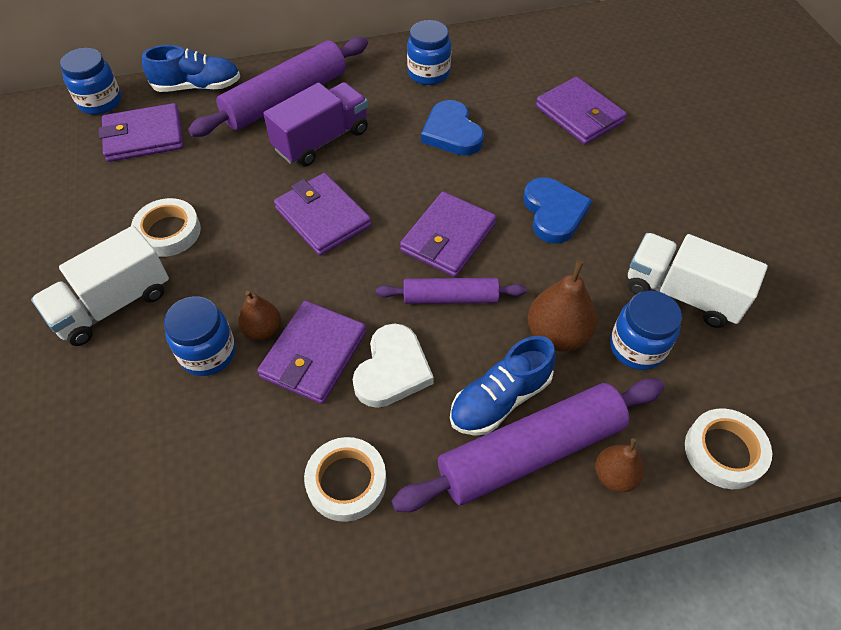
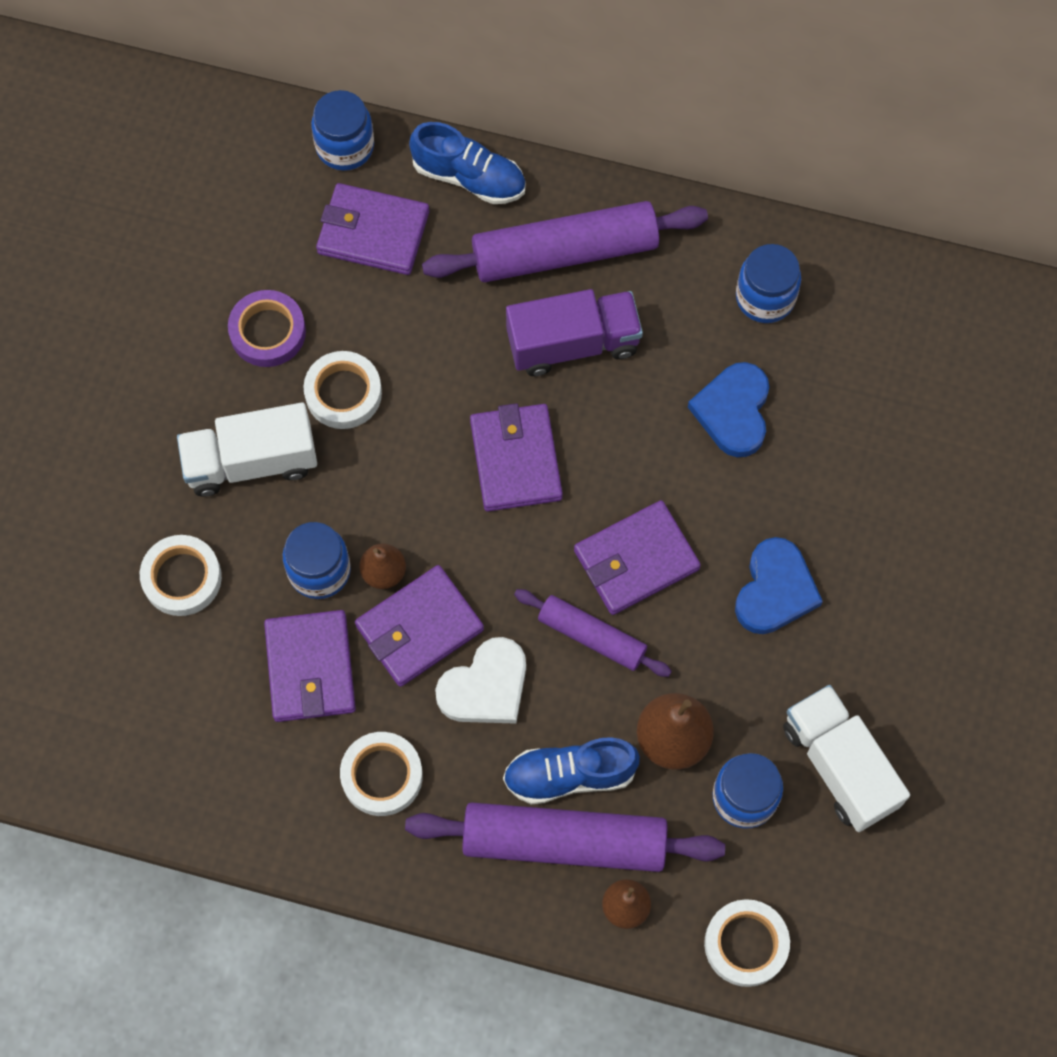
camera: 30 degrees right, 15 degrees up
purple wallet [536,77,627,144] -> purple wallet moved to [264,610,356,722]
none -> white tape [140,535,222,616]
none -> purple tape [228,290,306,367]

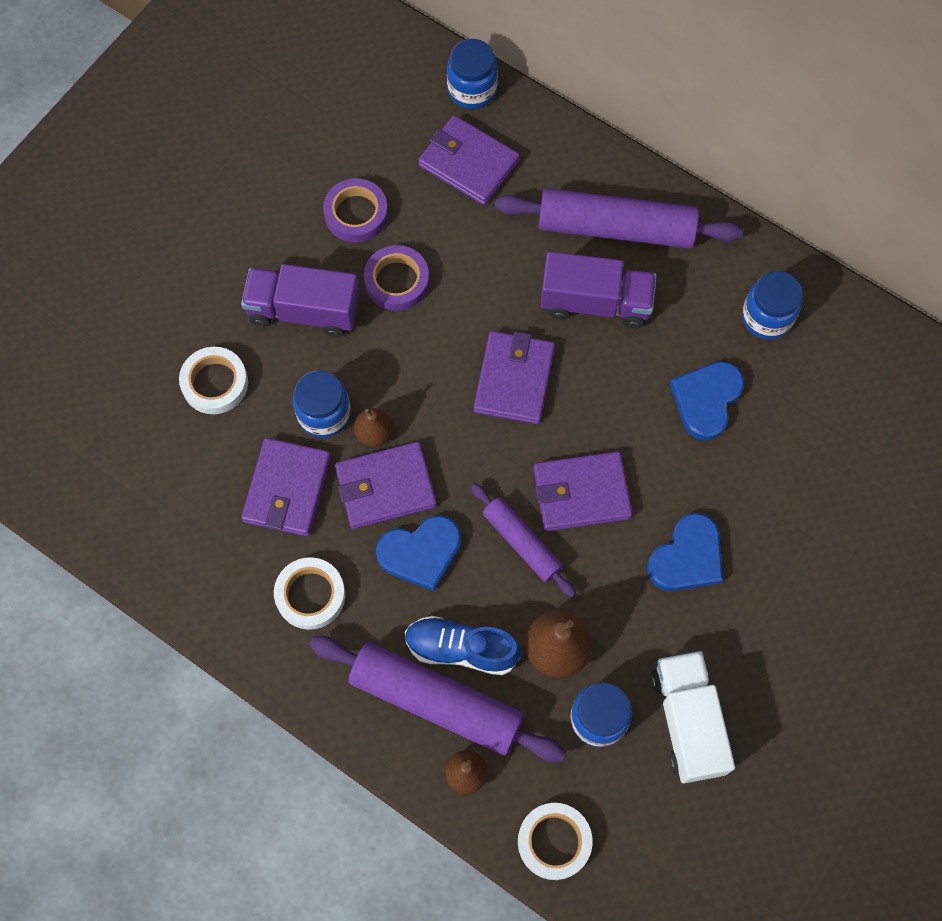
camera: 20 degrees right, 0 degrees up
white truck [177,403,317,497] -> purple truck [241,264,360,337]
white tape [304,351,382,429] -> purple tape [364,245,429,311]
blue shoe [409,122,526,204] -> none
white heart [435,637,526,724] -> blue heart [376,515,461,591]

